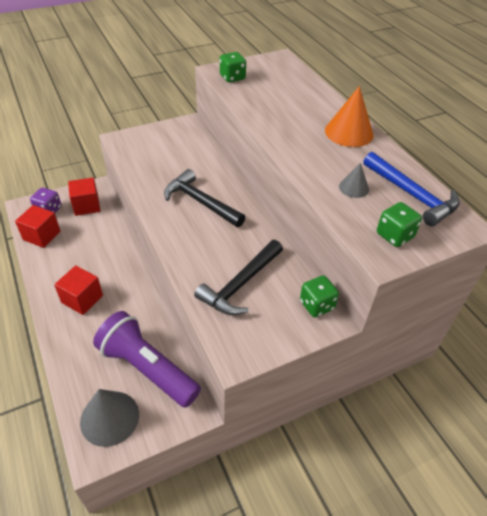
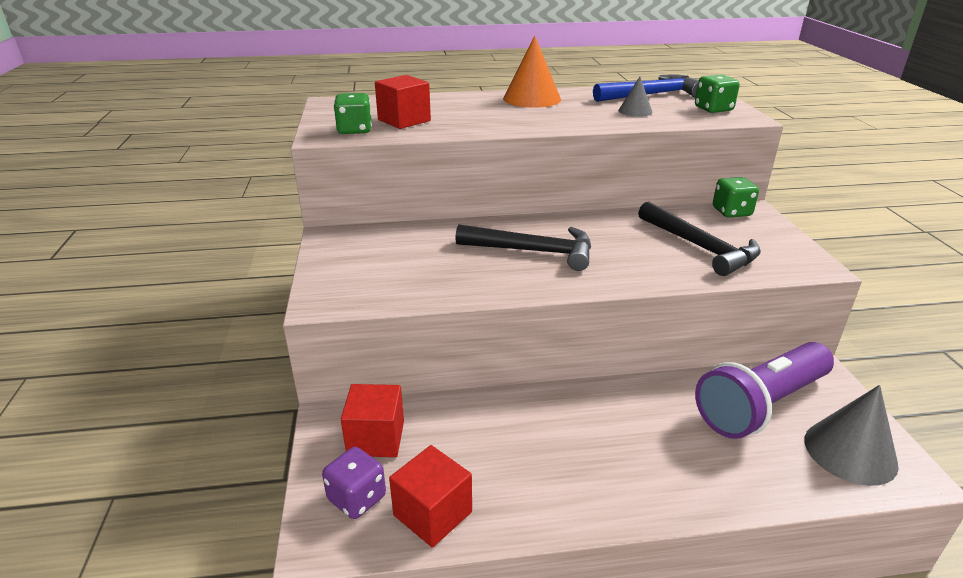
camera: 70 degrees left, 15 degrees down
red cube [54,265,103,315] -> red cube moved to [375,75,431,129]
black hammer [164,169,245,227] -> black hammer turned 135 degrees counterclockwise [455,224,591,271]

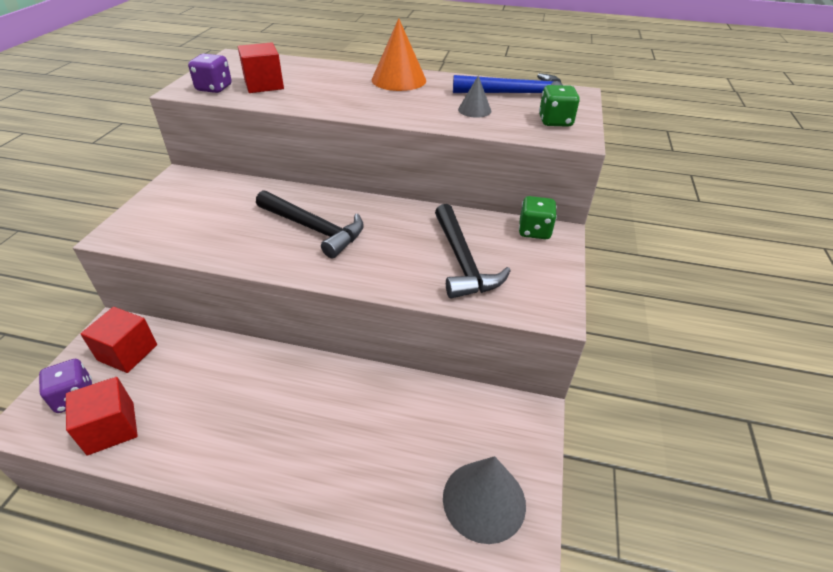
camera: 20 degrees right, 10 degrees up
green dice [333,93,372,134] -> purple dice [188,54,232,93]
purple flashlight [695,342,834,439] -> none

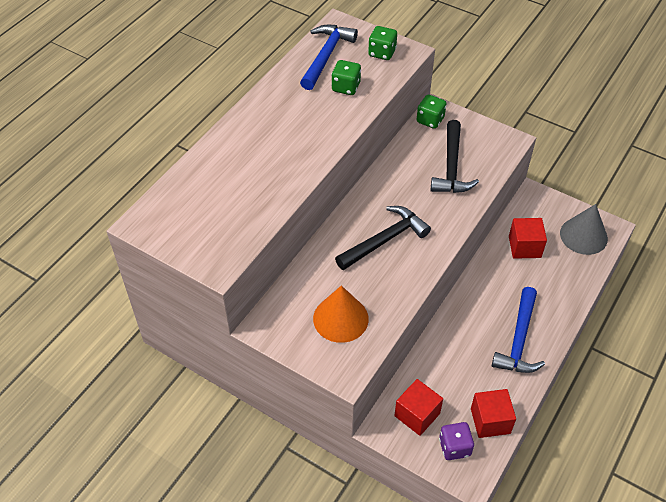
camera: 70 degrees left, 10 degrees up
purple dice [188,54,232,93] -> none
red cube [238,42,284,93] -> red cube moved to [509,218,547,259]
orange cone [372,18,426,91] -> orange cone moved to [313,286,369,343]
black hammer [435,204,511,299] -> black hammer turned 90 degrees clockwise [431,120,479,193]
grey cone [458,76,491,118] -> green dice [331,60,361,95]
none -> blue hammer [492,287,545,373]

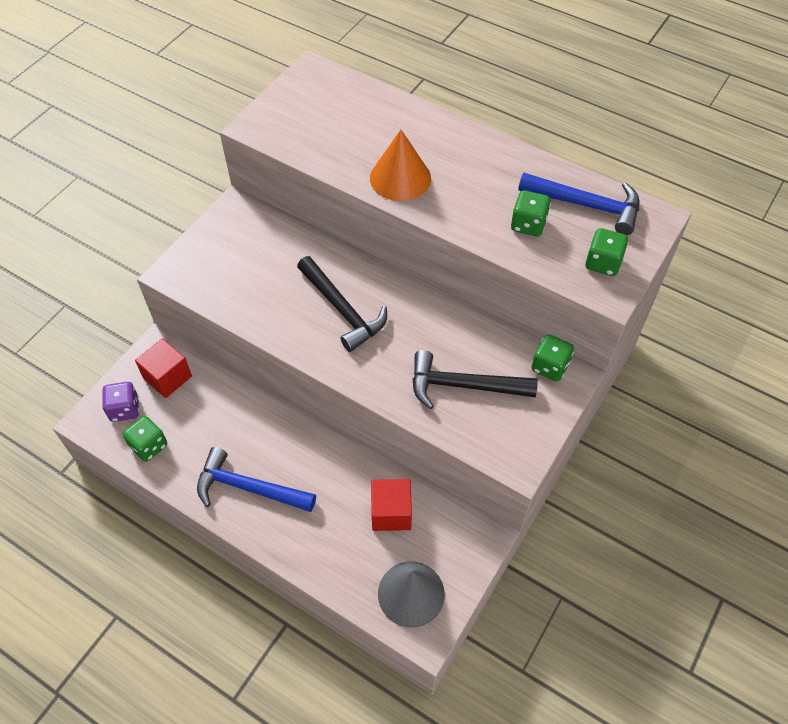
camera: 90 degrees right, 5 degrees up
orange cone [313,286,369,343] -> orange cone moved to [370,130,431,201]
red cube [471,389,516,438] -> green dice [123,416,167,462]

